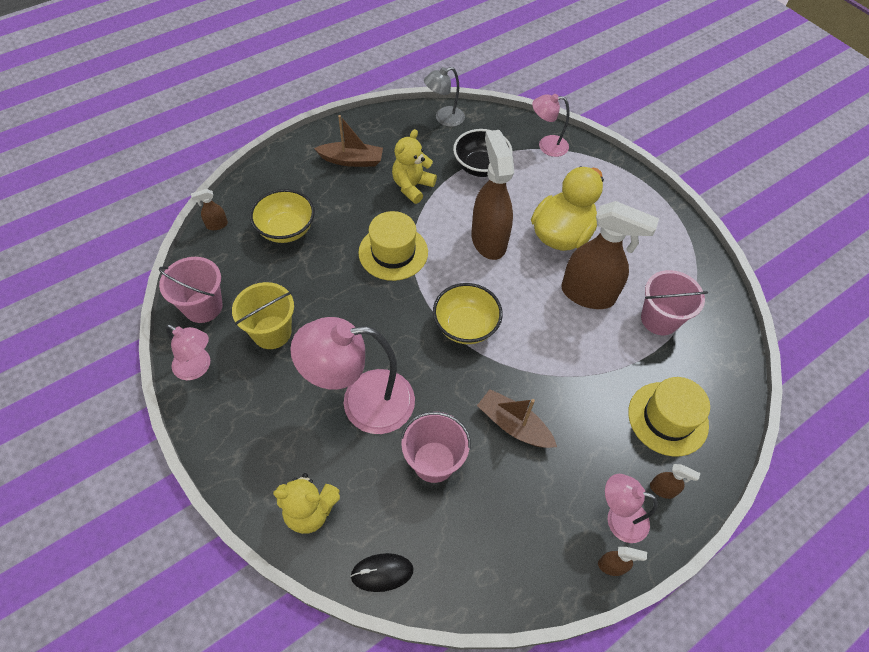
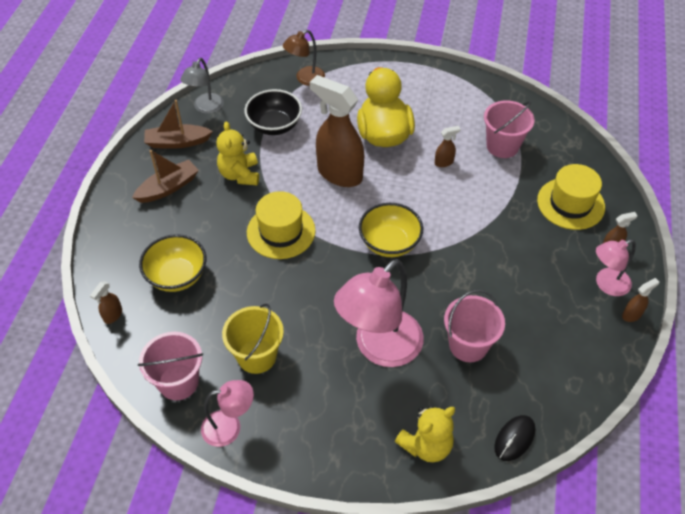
camera: 40 degrees left, 5 degrees down
brown boat [477,389,557,448] -> brown boat moved to [144,100,213,149]
pink lamp [532,94,570,157] -> brown lamp [283,30,325,86]
brown spray bottle [561,201,659,309] -> brown spray bottle [435,126,460,167], size x0.41

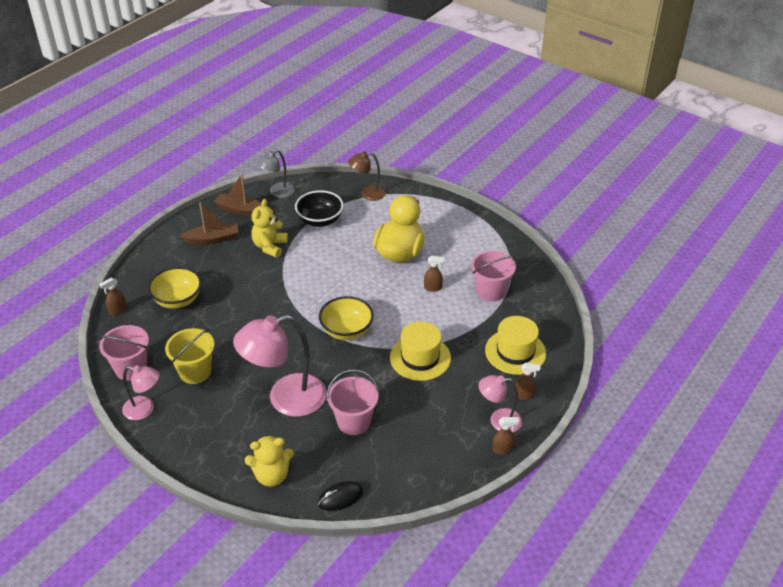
camera: 25 degrees right, 10 degrees down
yellow hat [247,191,316,259] -> yellow hat moved to [390,321,451,381]
brown spray bottle [310,75,364,187] -> none

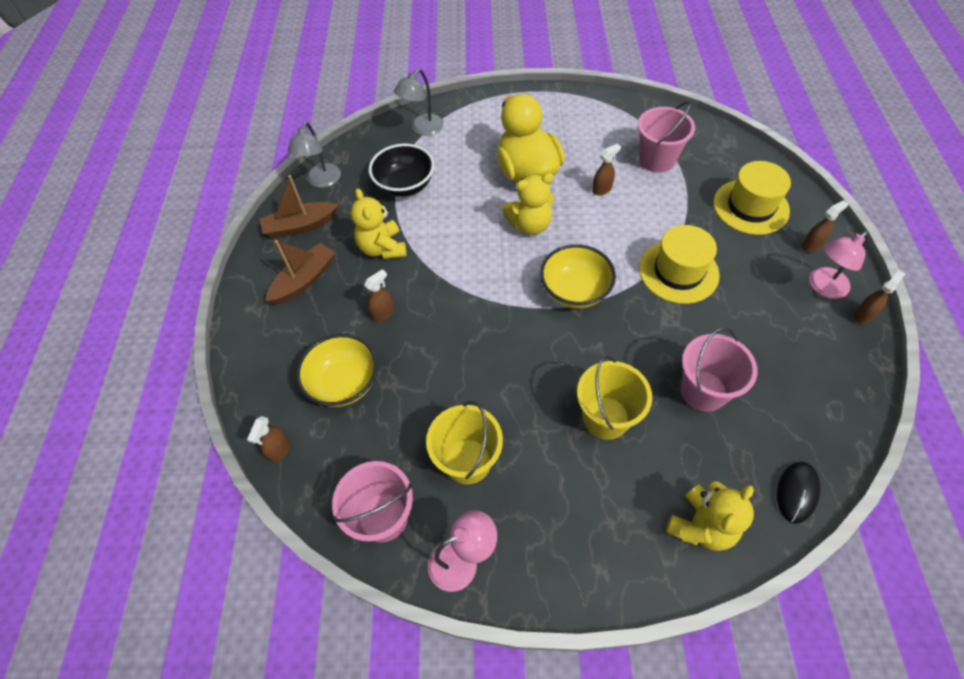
camera: 35 degrees left, 15 degrees up
pink lamp [233,315,327,417] -> yellow bucket [577,356,652,440]
brown lamp [348,152,386,201] -> grey lamp [394,69,443,135]
none -> brown spray bottle [364,269,394,322]
none -> yellow teddy bear [503,173,554,235]

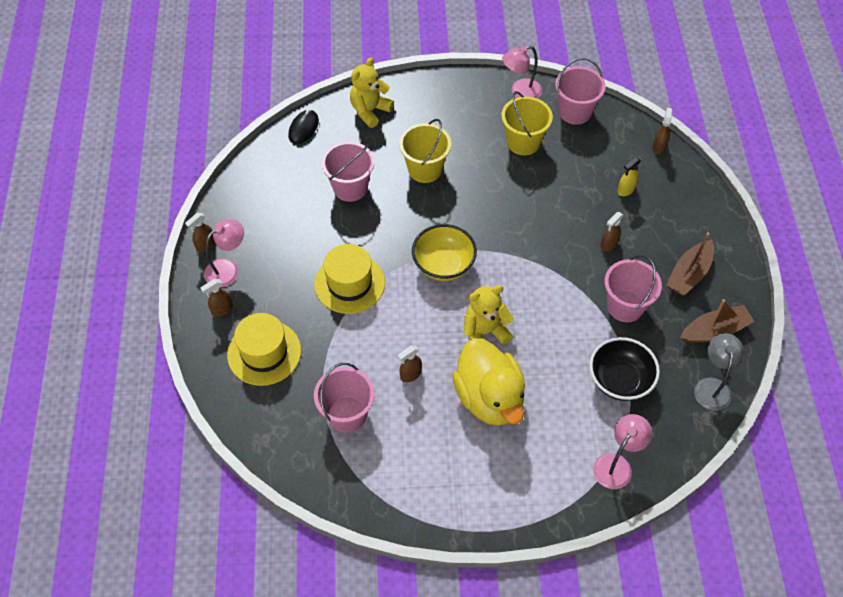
camera: 175 degrees right, 0 degrees up
yellow bowl [296,334,378,407] -> yellow spray bottle [618,157,641,196]
yellow teddy bear [351,189,407,259] -> pink bucket [604,255,662,322]
grey lamp [394,69,443,135] -> pink lamp [593,414,652,489]

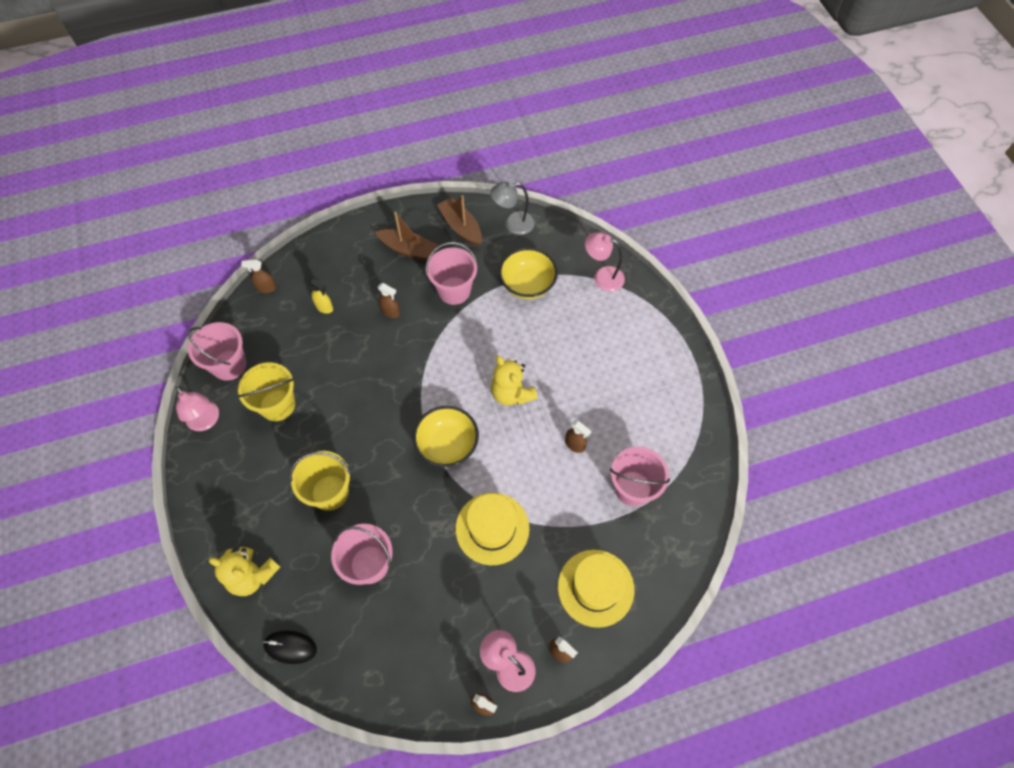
camera: 105 degrees left, 5 degrees up
yellow duck [452,338,525,426] -> none
black bowl [589,337,660,401] -> yellow bowl [499,248,558,299]

